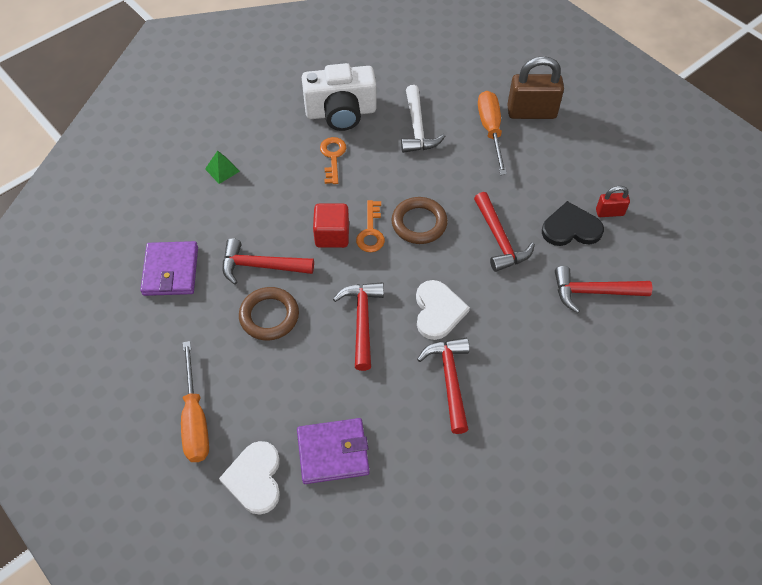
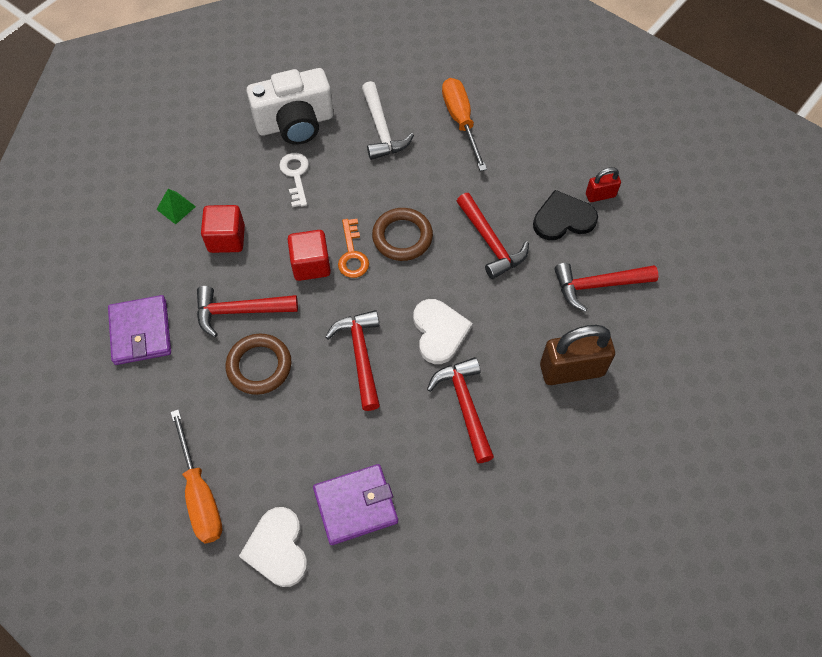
camera: 10 degrees left, 5 degrees up
orange key [320,137,346,184] -> white key [279,153,309,207]
brown padlock [507,56,564,119] -> brown padlock moved to [540,325,615,385]
none -> red cube [201,205,245,253]

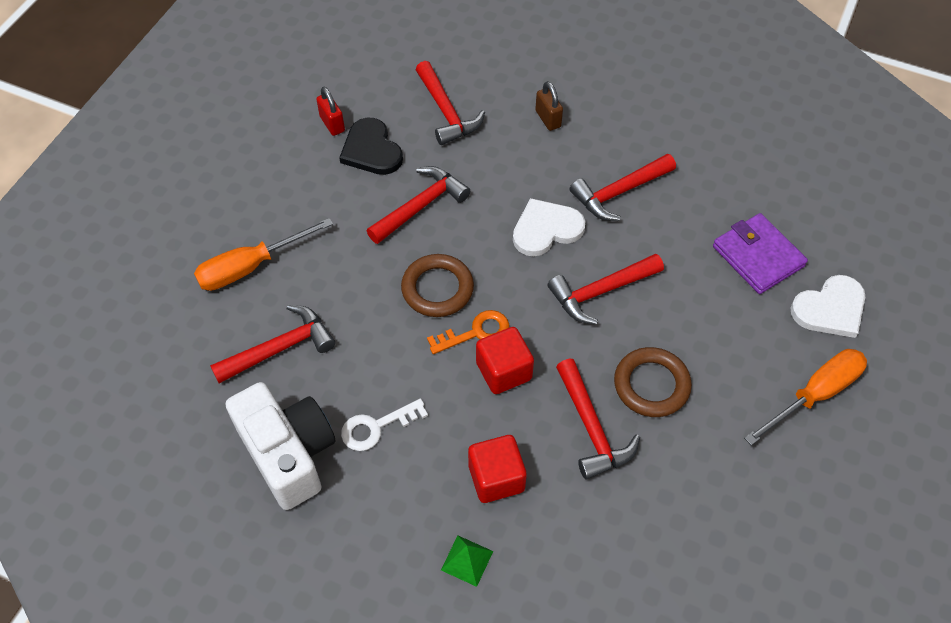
camera: 105 degrees left, 5 degrees down
purple wallet [108,295,171,365] -> none
white hammer [362,81,414,160] -> red hammer [210,305,335,383]
brown padlock [540,325,615,385] -> brown padlock [535,81,563,131], size x0.52

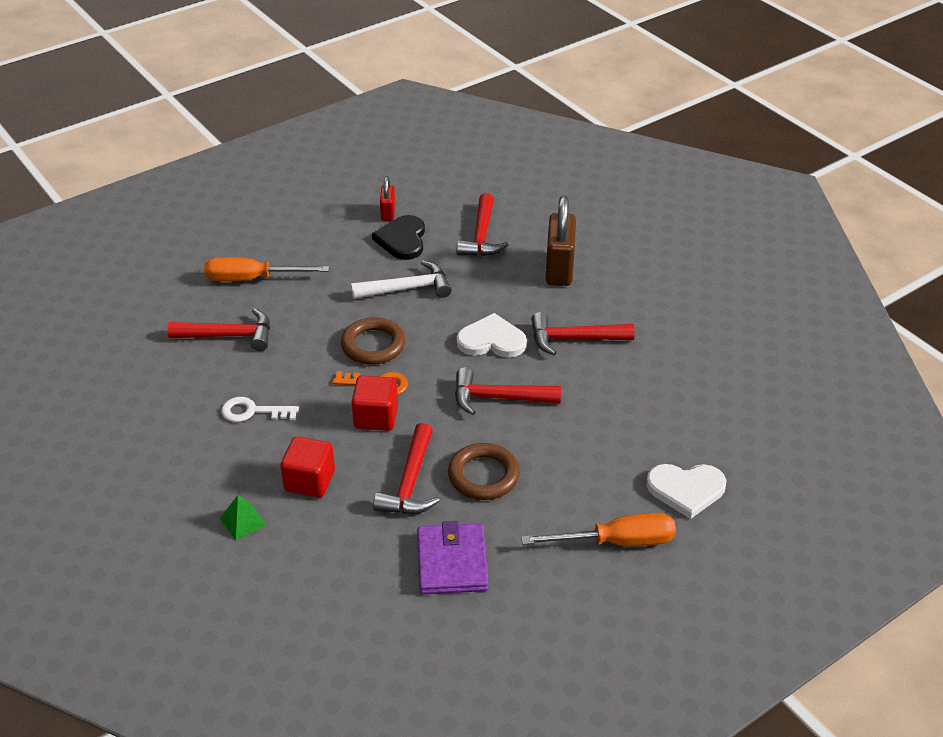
camera: 30 degrees right, 15 degrees down
white camera [226,382,336,510] -> none
red hammer [367,166,470,244] -> white hammer [351,260,452,299]
brown padlock [535,81,563,131] -> brown padlock [546,196,576,286], size x1.91
purple wallet [713,213,808,294] -> purple wallet moved to [417,521,488,594]

